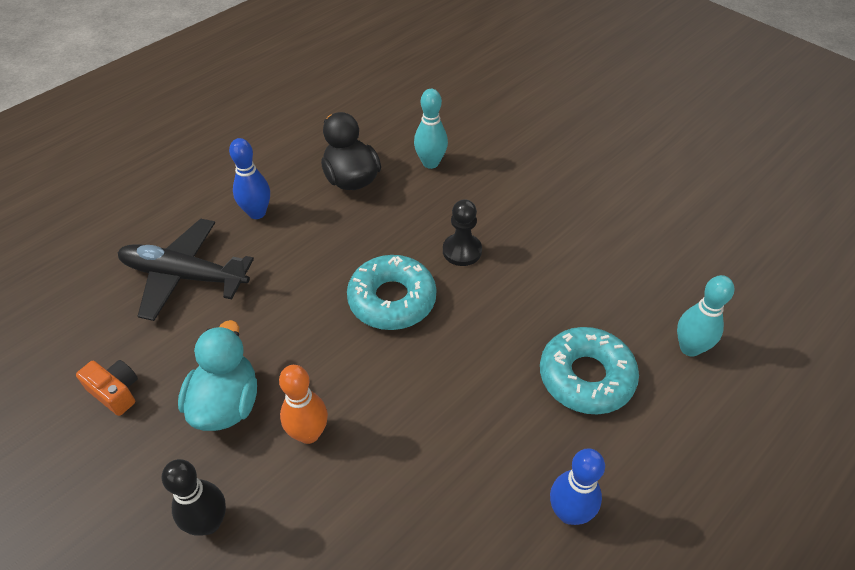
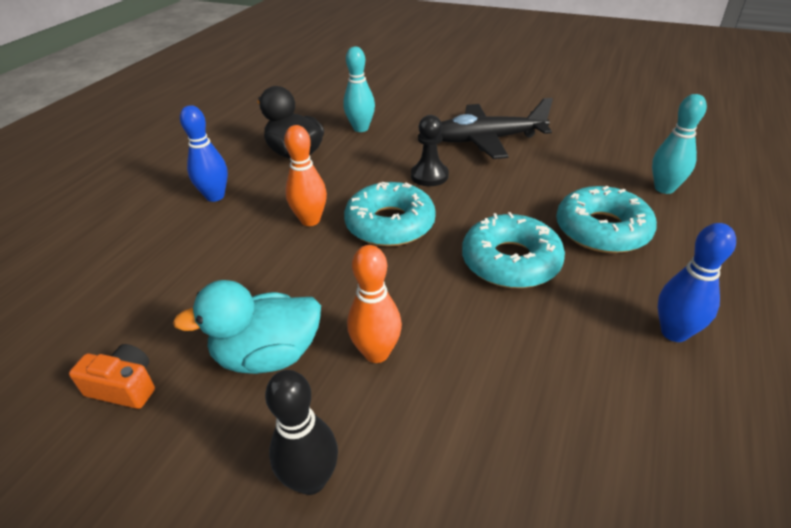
camera: 20 degrees left, 10 degrees down
black plane [118,218,254,321] -> black plane moved to [441,98,553,159]
turquoise duck [178,320,257,431] -> turquoise duck turned 90 degrees counterclockwise [173,280,321,374]
none -> orange bowling pin [284,125,327,226]
none -> turquoise donut [462,212,565,288]

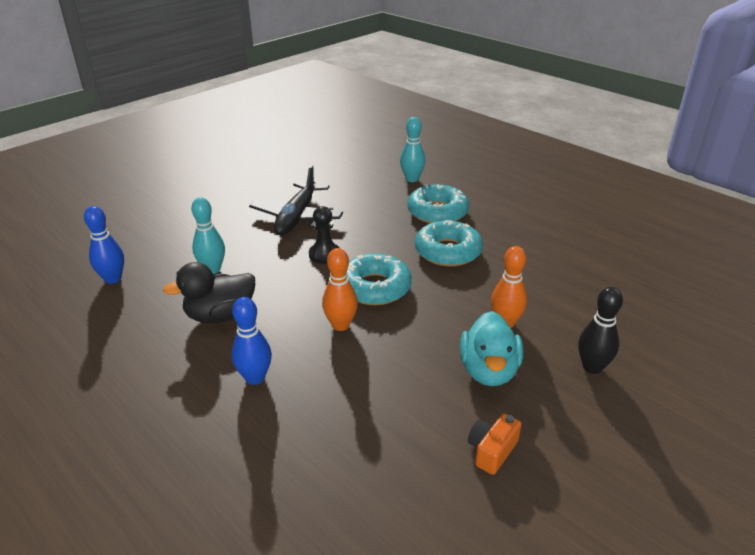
camera: 70 degrees left, 5 degrees down
blue bowling pin [658,223,736,342] -> blue bowling pin moved to [84,206,124,284]

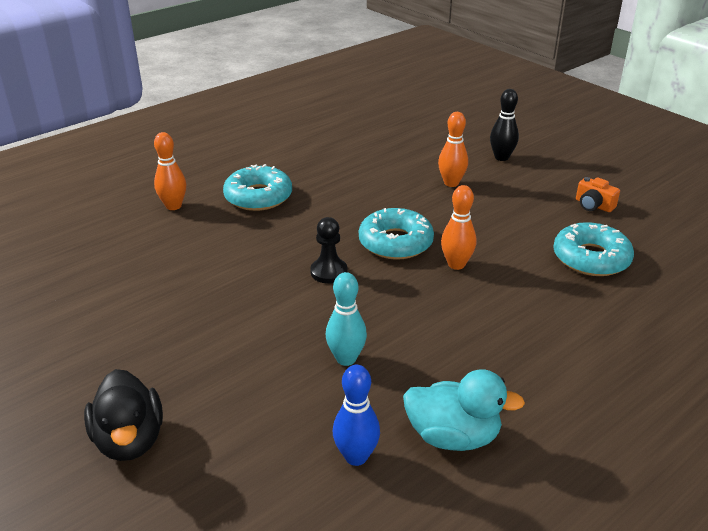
camera: 85 degrees left, 0 degrees up
black duck [163,262,255,323] -> black duck moved to [84,369,163,461]
blue bowling pin [232,297,272,385] -> none
black plane [249,165,343,235] -> none
turquoise bowling pin [400,117,425,182] -> orange bowling pin [154,132,186,210]
turquoise donut [415,220,483,266] -> turquoise donut moved to [553,222,634,276]
turquoise duck [460,311,523,386] -> turquoise duck moved to [403,369,525,451]

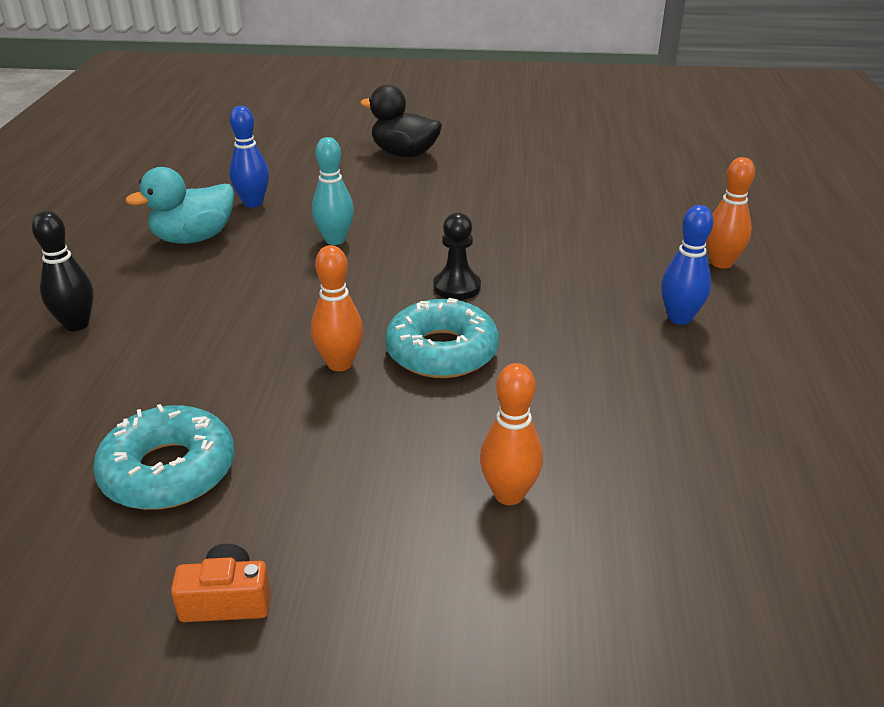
camera: 135 degrees right, 0 degrees up
turquoise donut [223,164,292,211] -> blue bowling pin [661,205,714,325]
black bowling pin [490,89,519,161] -> black bowling pin moved to [32,211,94,331]

